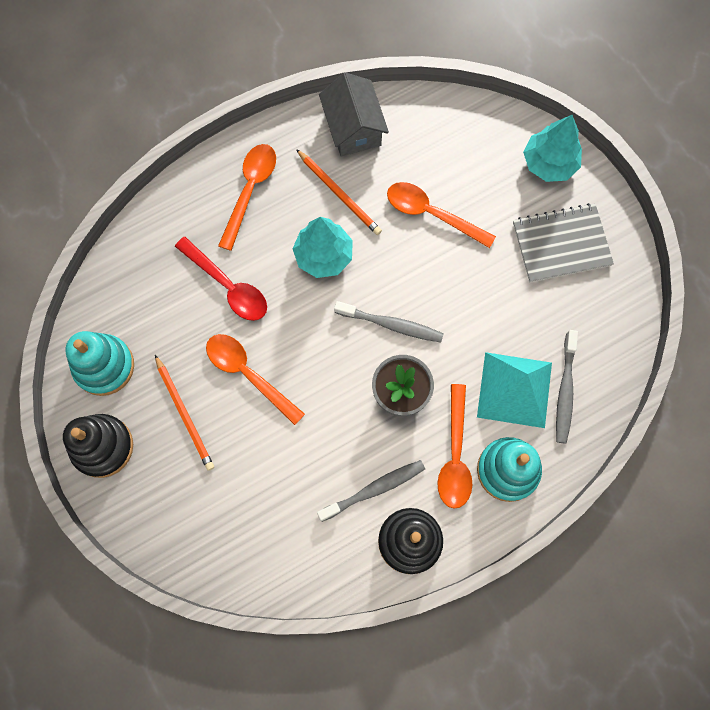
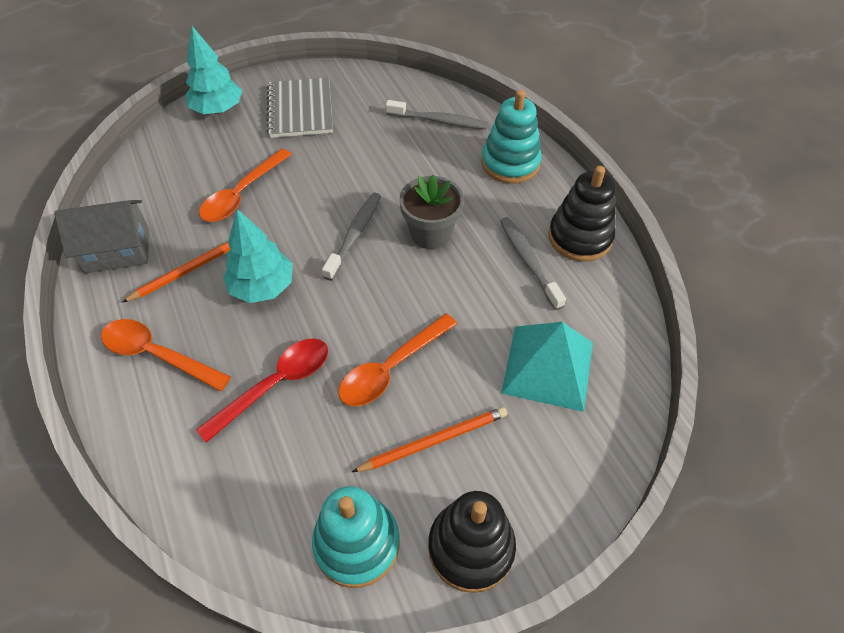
camera: 85 degrees left, 20 degrees down
orange spoon [438,384,472,508] -> none
turquoise pyramid [477,352,552,428] -> turquoise pyramid moved to [501,322,593,412]

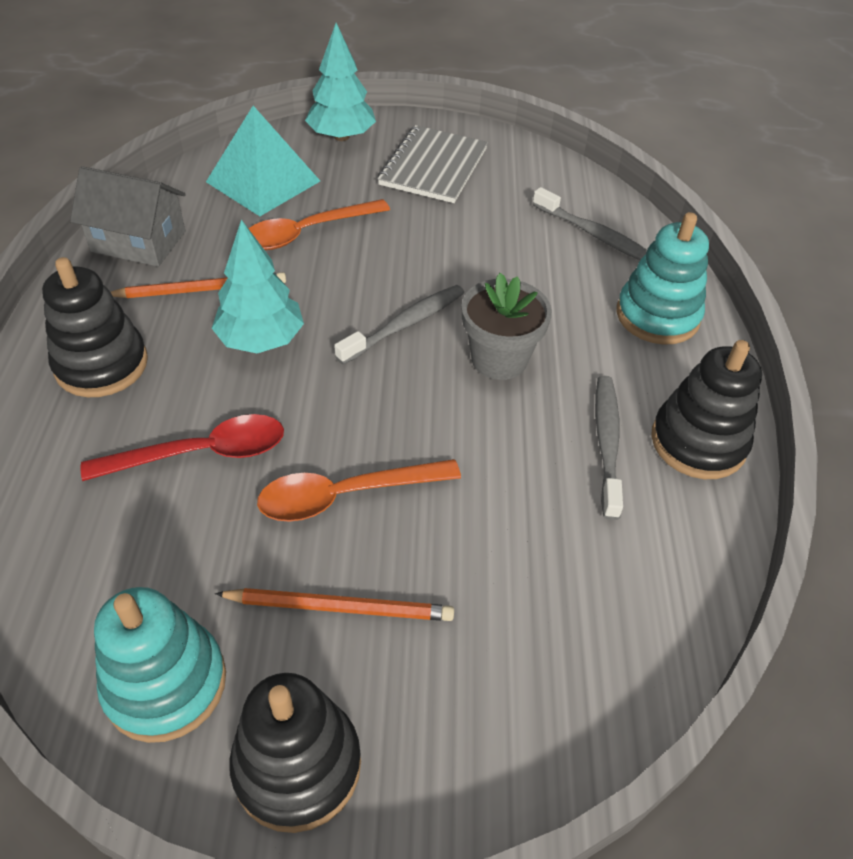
camera: 25 degrees right, 5 degrees down
orange spoon [101,319,231,392] -> black stacking toy [42,257,148,397]
turquoise pyramid [501,322,593,412] -> turquoise pyramid moved to [206,106,320,216]

